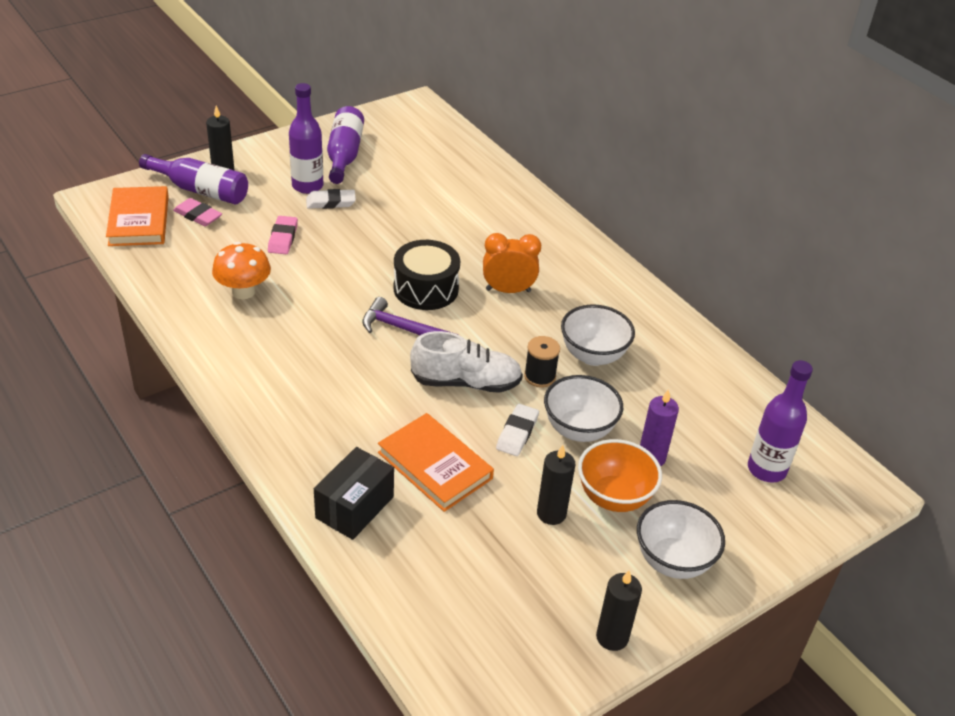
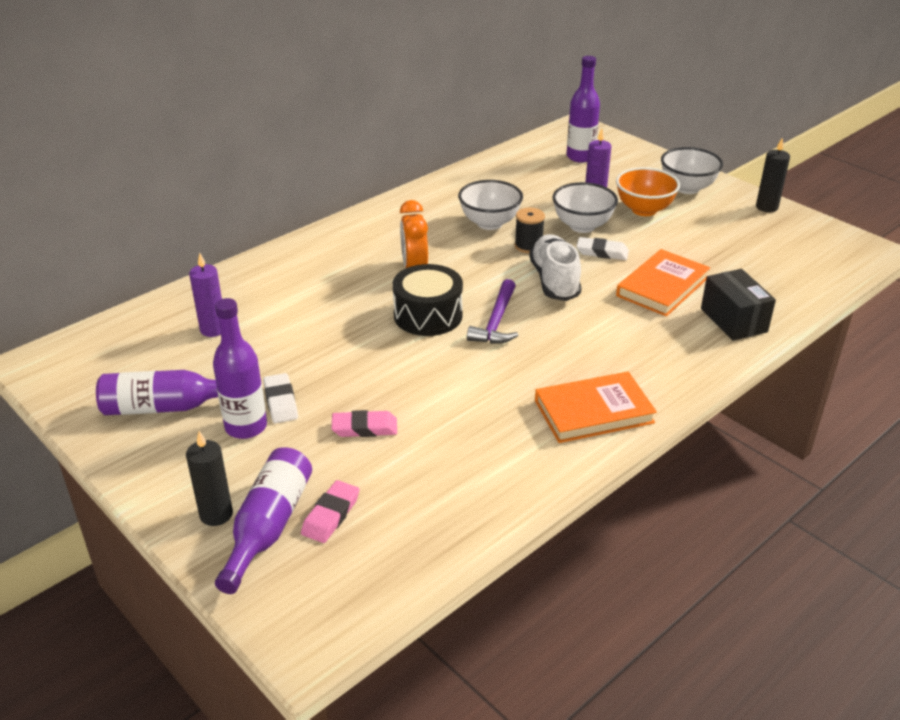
camera: 95 degrees left, 5 degrees down
orange book [106,186,169,246] -> orange book moved to [535,371,657,443]
orange mushroom [212,242,271,299] -> none
black box [314,447,394,540] -> black box turned 45 degrees clockwise [701,269,776,341]
black candle [537,445,576,525] -> none
none -> purple candle [189,253,222,337]

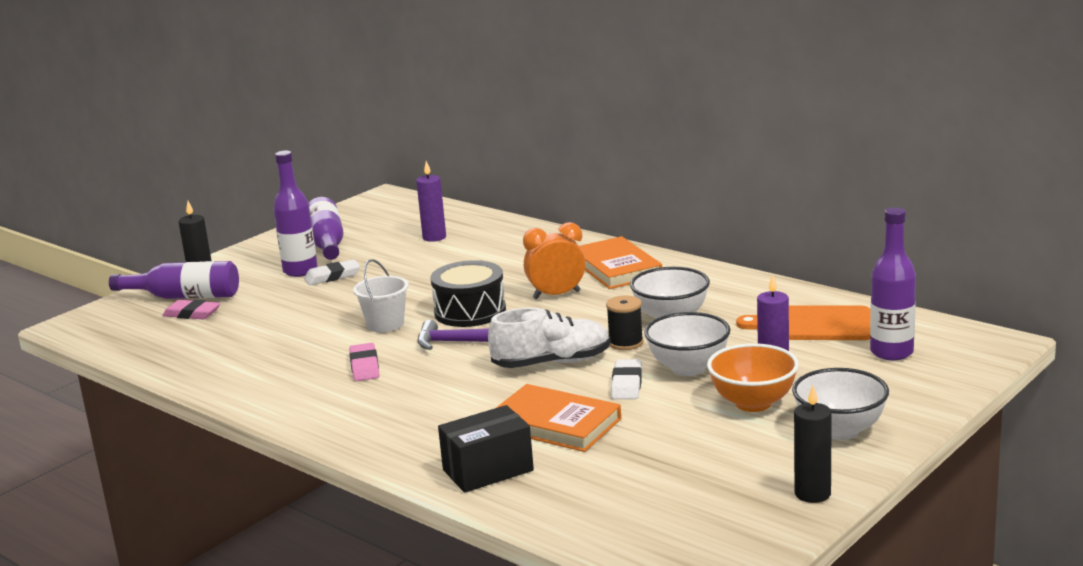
camera: 85 degrees right, 15 degrees down
pink eraser [331,410,397,437] -> pink eraser moved to [349,343,380,381]
orange book [535,371,657,443] -> orange book moved to [580,236,662,289]
none -> white bucket [353,259,409,332]
none -> orange cutting board [736,305,871,340]

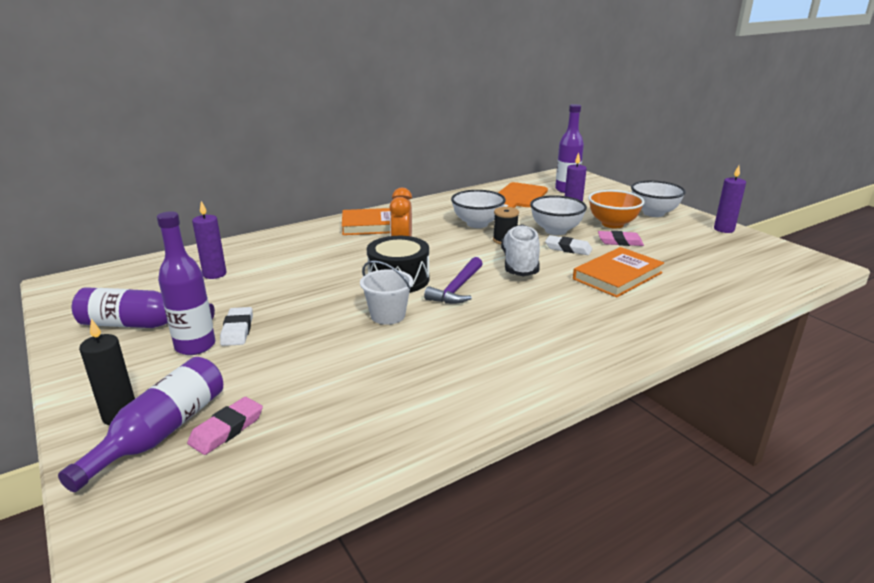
camera: 75 degrees left, 5 degrees up
pink eraser [349,343,380,381] -> pink eraser moved to [598,231,644,246]
black box [438,405,534,493] -> none
black candle [794,385,832,503] -> purple candle [714,166,746,233]

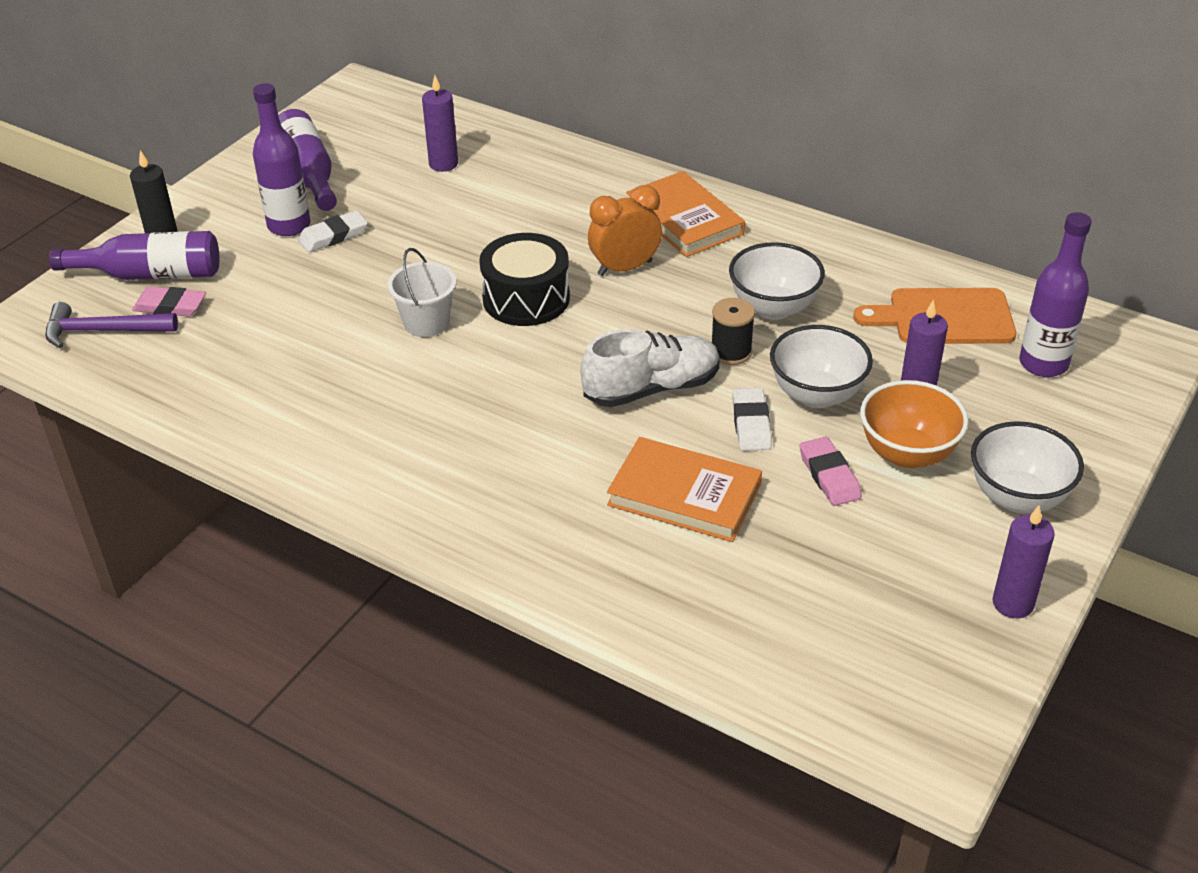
camera: 65 degrees right, 15 degrees up
purple hammer [424,257,482,304] -> purple hammer moved to [45,302,178,348]

